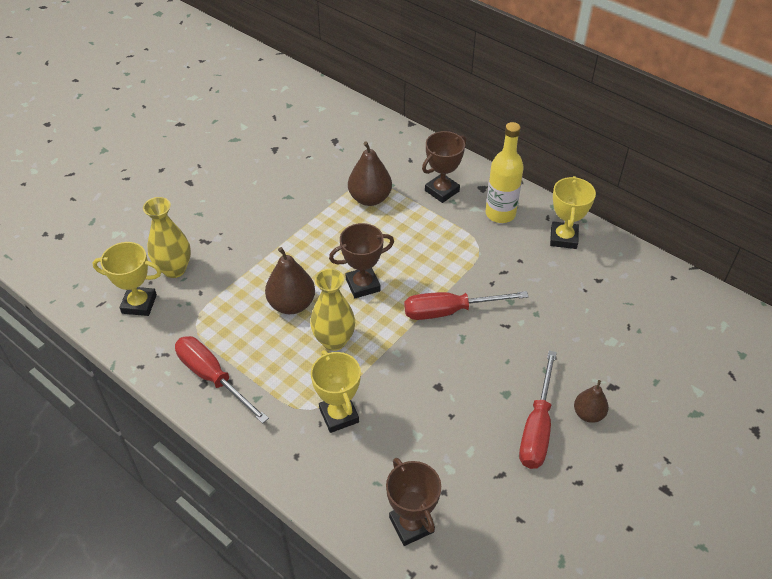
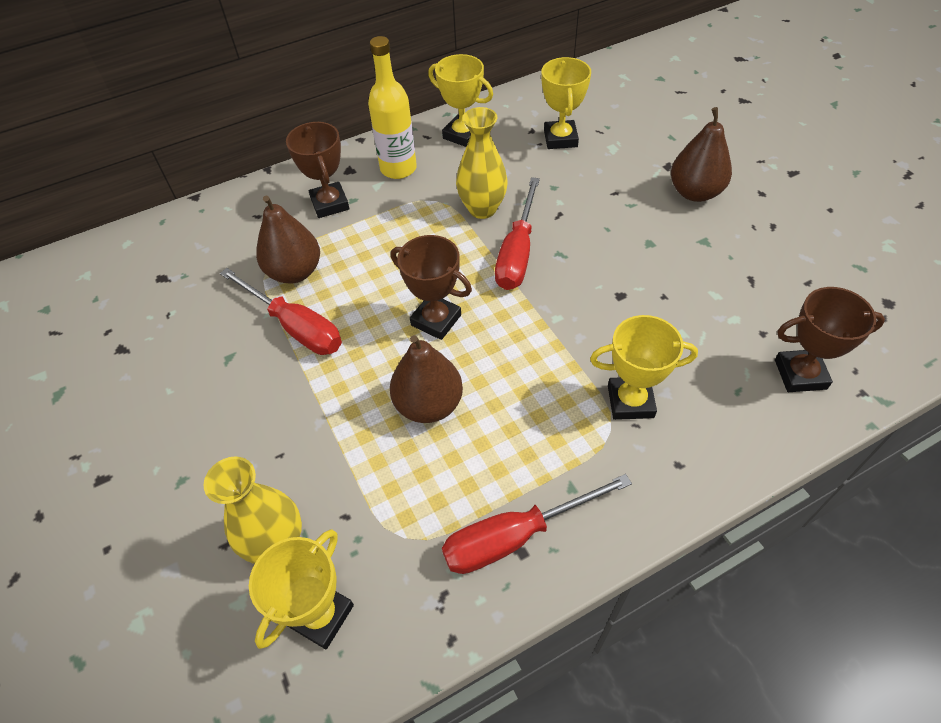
camera: 65 degrees left, 5 degrees up
yellow vase [310,268,355,351] -> yellow vase moved to [456,107,508,219]
brown trophy [329,223,394,298] -> brown trophy turned 60 degrees counterclockwise [391,235,472,340]
red screwdriver [519,351,557,469] -> red screwdriver moved to [220,268,342,355]
brown pear [574,380,609,423] -> brown pear [671,107,732,202], size x1.62
none -> yellow trophy [542,57,591,149]

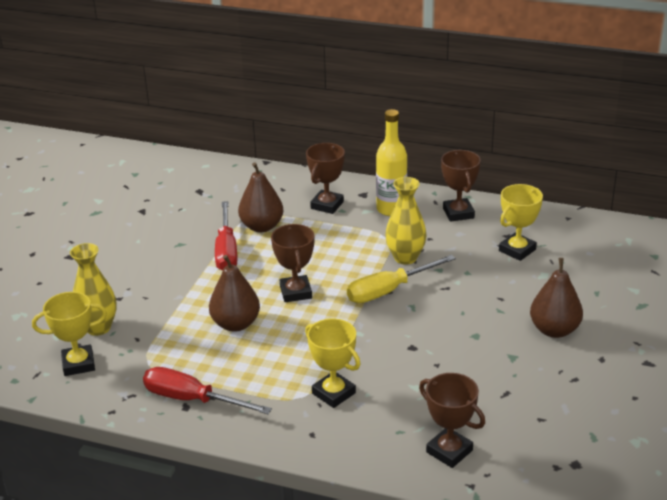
camera: 45 degrees right, 20 degrees down
yellow trophy [428,54,493,147] -> brown trophy [441,150,481,222]
red screwdriver [495,177,540,290] -> yellow screwdriver [347,255,456,303]

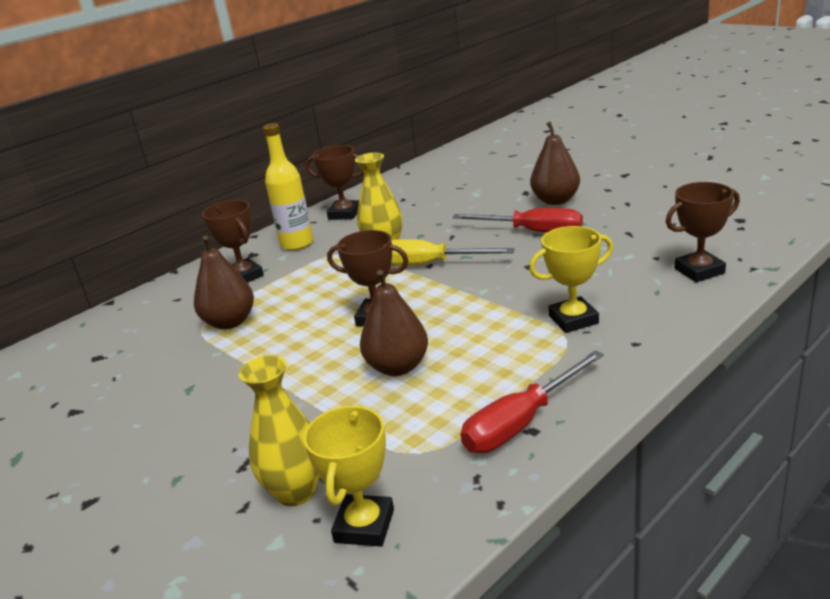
camera: 60 degrees left, 5 degrees down
red screwdriver [215,201,237,270] -> red screwdriver moved to [453,208,583,233]
yellow screwdriver [347,255,456,303] -> yellow screwdriver turned 105 degrees clockwise [391,239,514,265]
yellow trophy [499,184,543,261] -> none

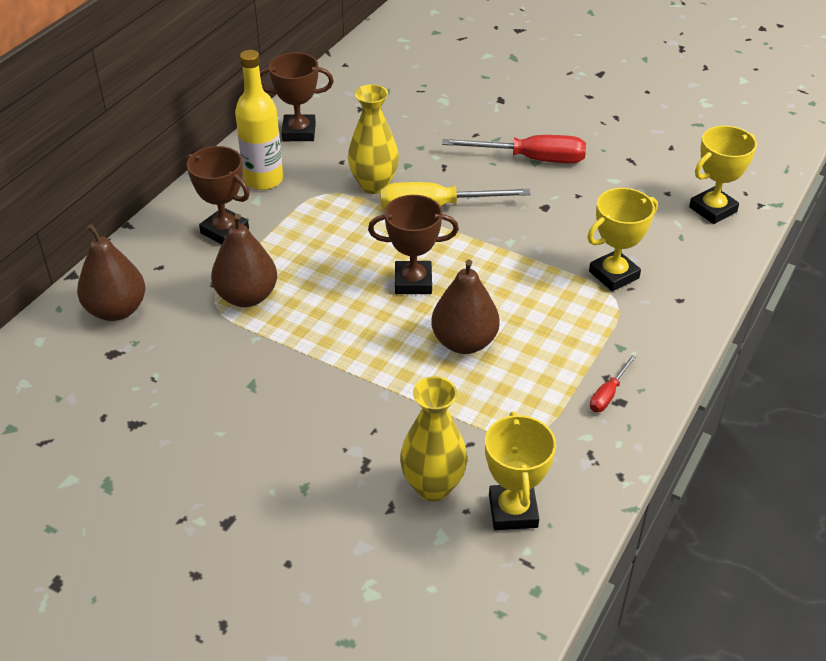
camera: 20 degrees left, 15 degrees up
red screwdriver [461,350,604,453] -> red screwdriver [590,355,636,412], size x0.49
brown pear [530,121,580,205] -> brown pear moved to [77,224,145,321]
brown trophy [666,182,740,282] -> yellow trophy [689,126,757,224]

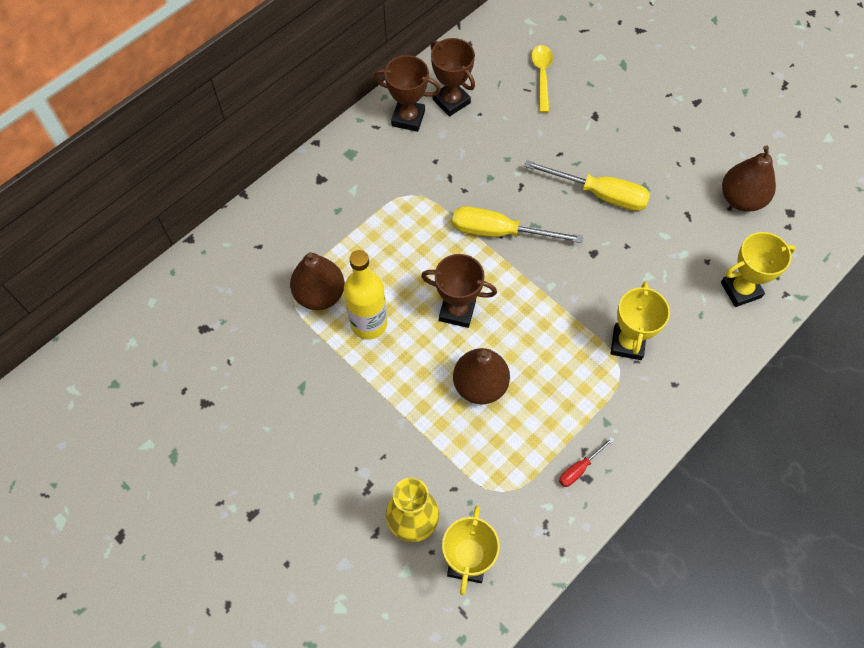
camera: 15 degrees right, 20 degrees up
brown pear [77,224,145,321] -> brown pear moved to [722,146,776,212]
brown trophy [185,146,250,245] -> brown trophy moved to [430,38,475,116]
yellow bottle [235,50,283,190] -> yellow bottle moved to [344,250,387,340]
yellow vase [348,84,399,194] -> none
red screwdriver [442,135,586,163] -> yellow screwdriver [524,160,650,211]
yellow trophy [587,188,658,291] -> yellow trophy turned 60 degrees counterclockwise [610,282,670,360]
none -> yellow spoon [531,45,553,113]

